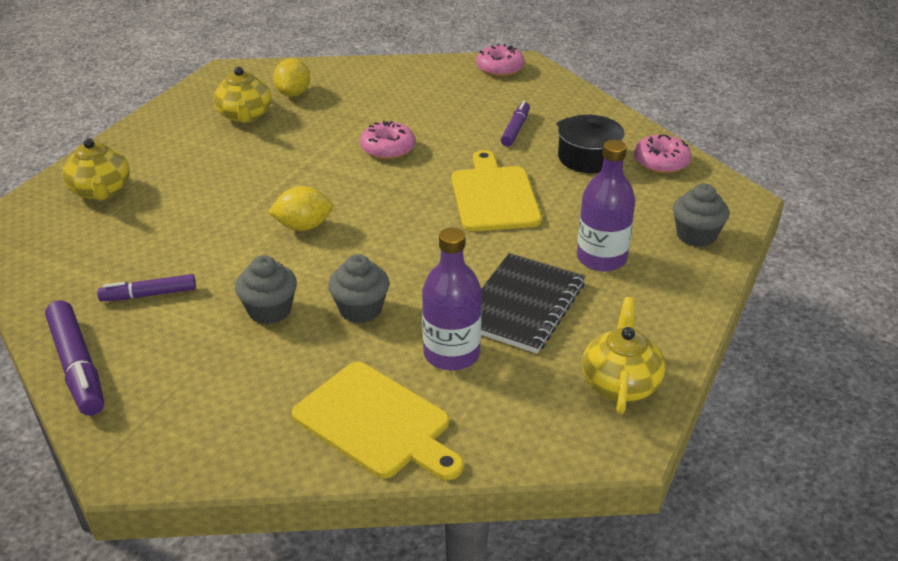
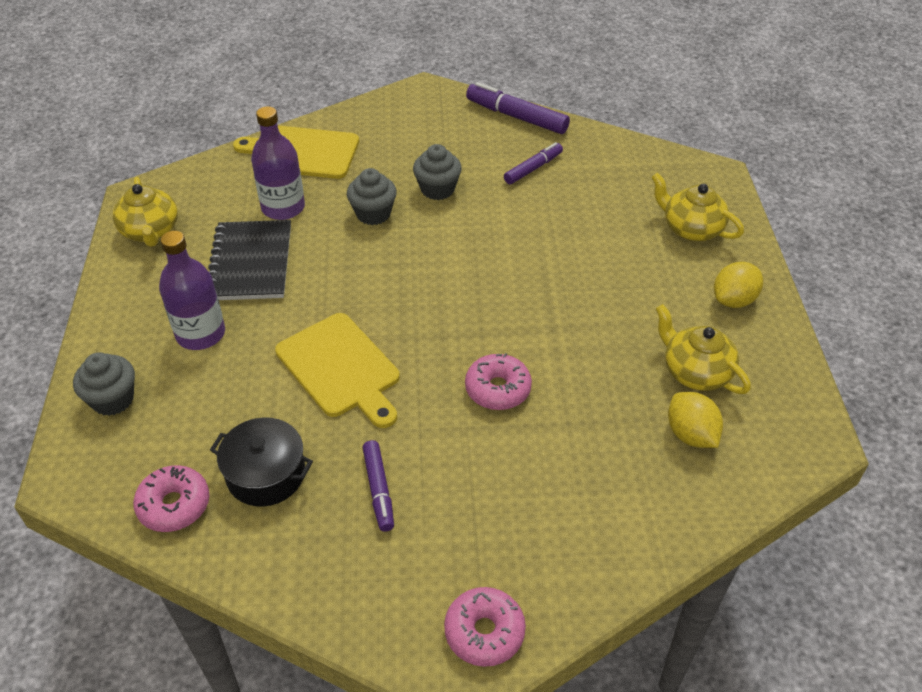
camera: 150 degrees right, 10 degrees up
yellow lemon [268,186,333,231] -> yellow lemon moved to [714,262,763,308]

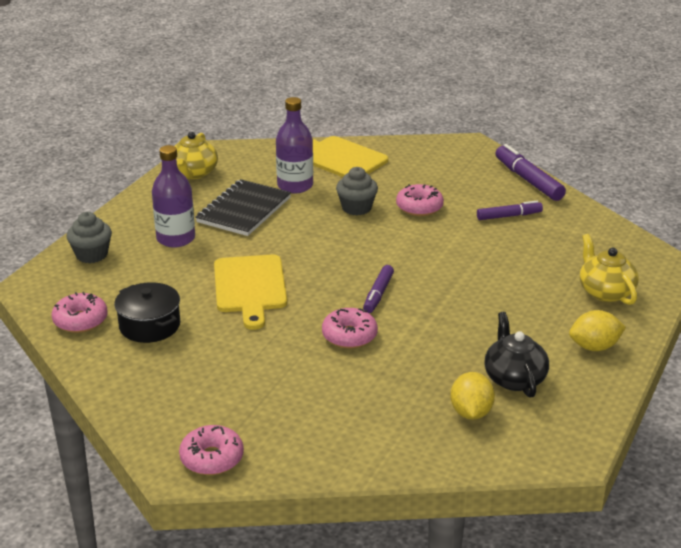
camera: 30 degrees right, 15 degrees down
purple marker [362,440,394,532] -> purple marker moved to [363,265,394,313]
grey cupcake [413,144,462,200] -> pink donut [396,184,444,216]
yellow teapot [656,304,751,394] -> black teapot [484,312,549,398]

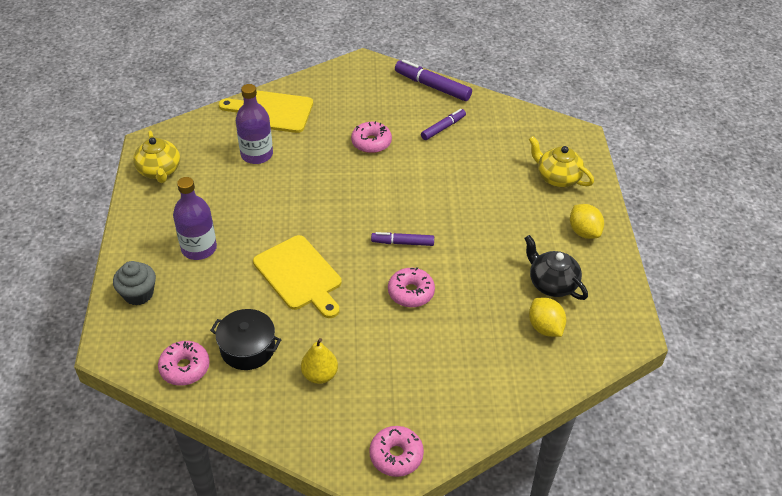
camera: 30 degrees left, 15 degrees up
black notebook [195,179,291,236] -> none
grey cupcake [336,167,378,215] -> none
purple marker [363,265,394,313] -> purple marker turned 105 degrees clockwise [371,232,434,246]
yellow lemon [569,310,626,351] -> yellow lemon turned 75 degrees counterclockwise [570,204,604,239]
none -> yellow pear [301,338,338,384]

